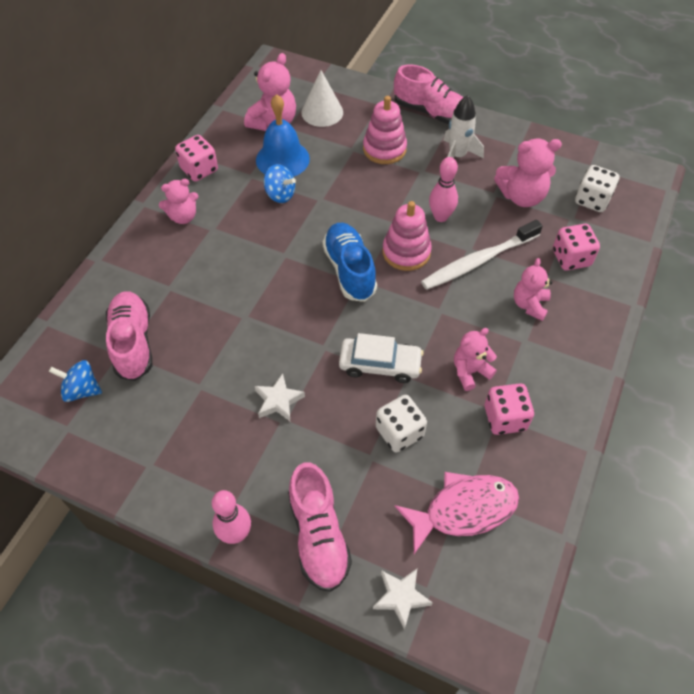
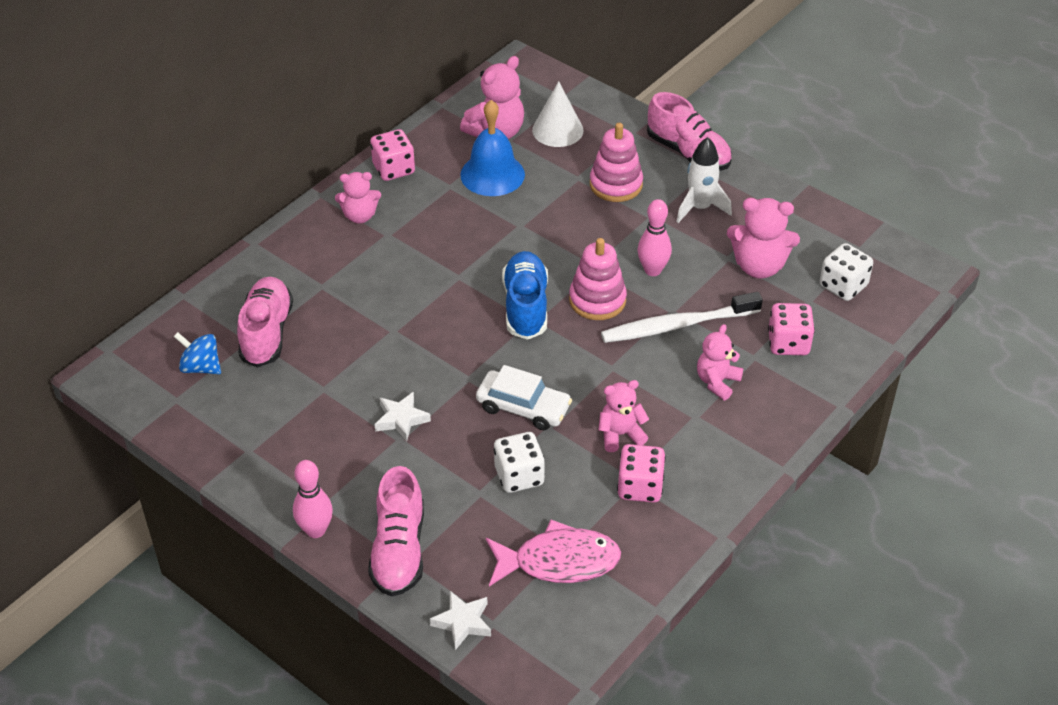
camera: 15 degrees right, 10 degrees down
blue spinning top [264,164,296,203] -> none

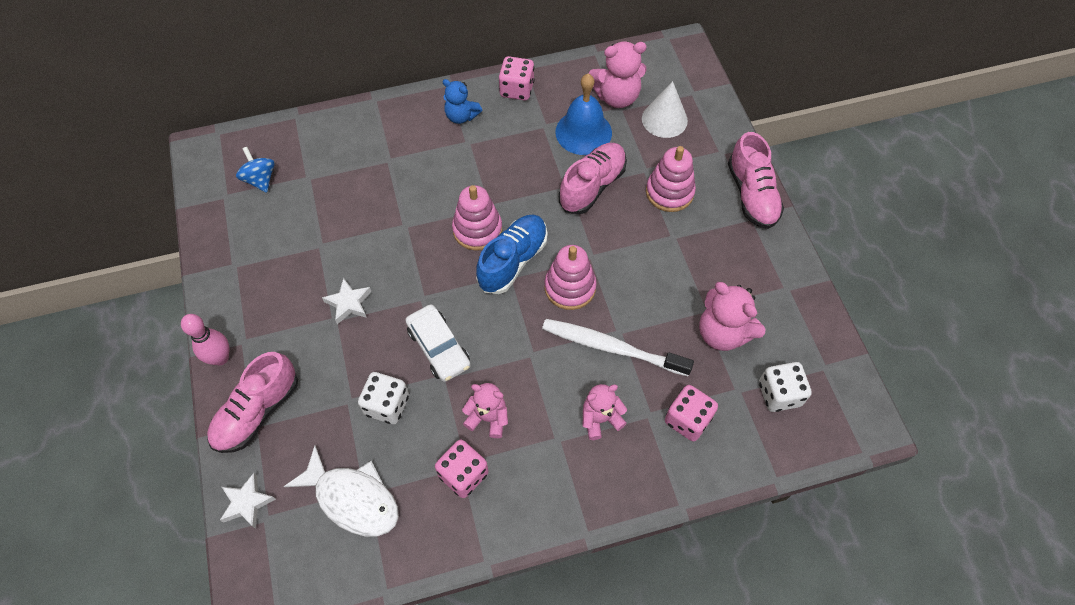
camera: 35 degrees right, 15 degrees up
pink shoe [237,277,293,367] -> pink shoe moved to [559,143,627,214]
pink teddy bear [335,172,381,224] -> blue teddy bear [443,79,482,124]
pink fish [486,520,621,586] -> white fish [284,445,399,536]
pink bowling pin [637,199,672,276] -> none
white rocket [676,137,732,223] -> none
none -> pink stacking toy [452,185,502,251]

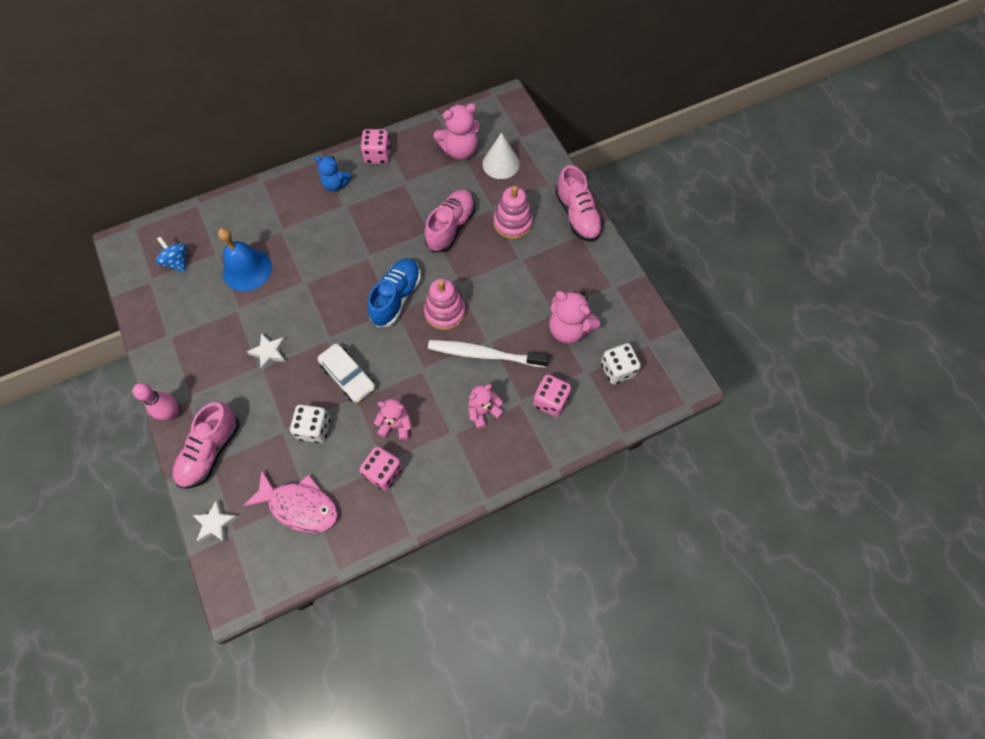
camera: 10 degrees left, 5 degrees up
white fish [284,445,399,536] -> pink fish [243,470,338,533]
pink stacking toy [452,185,502,251] -> none
blue bell [555,74,612,155] -> blue bell moved to [218,228,272,291]

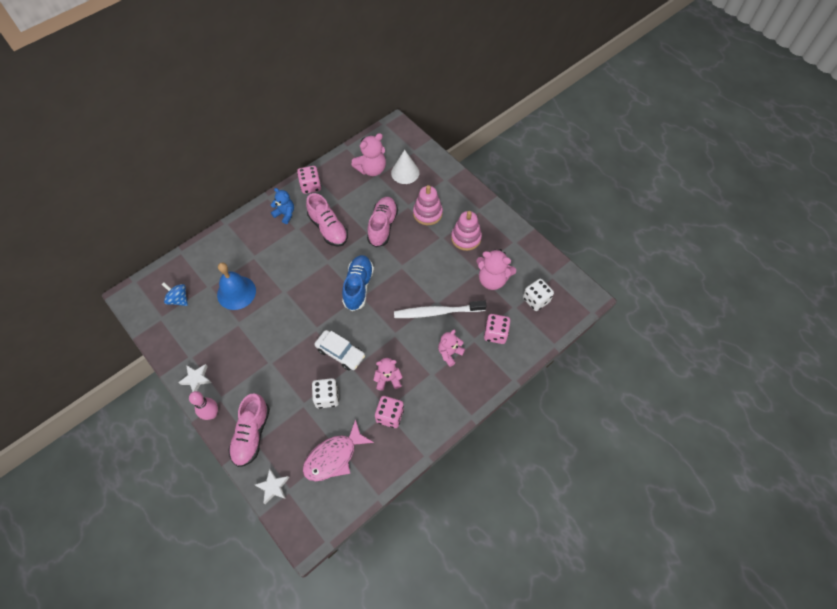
camera: 15 degrees left, 5 degrees down
pink fish [243,470,338,533] -> pink fish turned 135 degrees clockwise [303,419,374,481]
white star [247,333,286,371] -> white star moved to [178,364,211,392]
blue teddy bear [314,156,352,191] -> blue teddy bear turned 150 degrees counterclockwise [271,188,294,224]
pink stacking toy [424,278,466,330] -> pink stacking toy moved to [451,211,482,251]
pink shoe [555,165,603,242] -> pink shoe moved to [306,193,348,247]

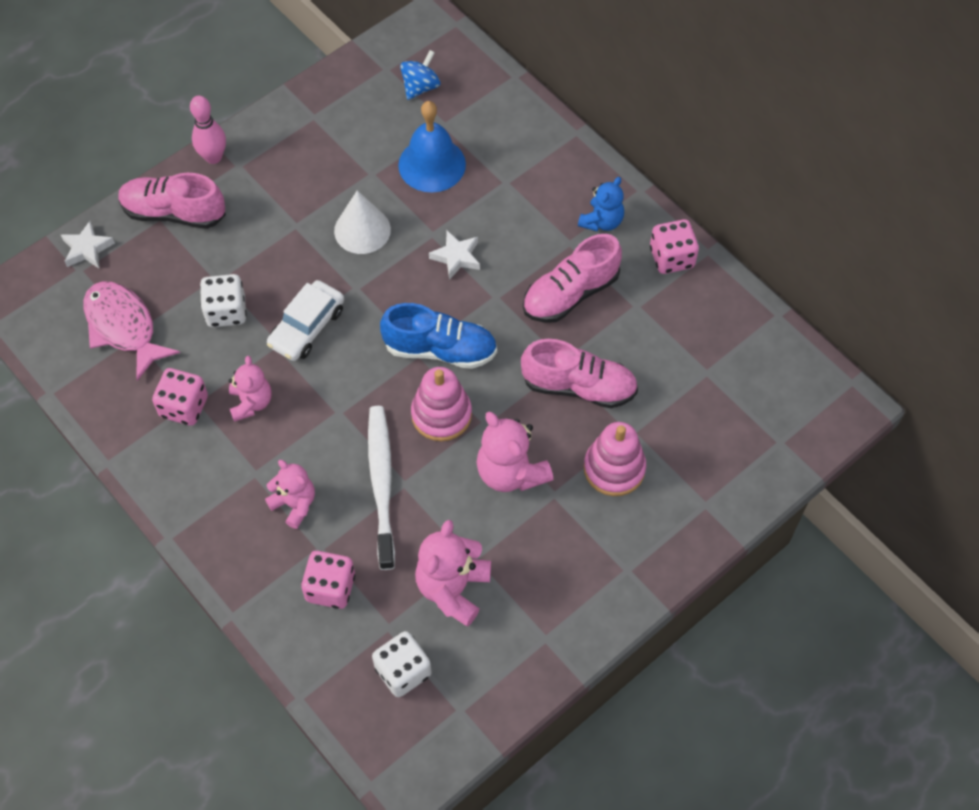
camera: 90 degrees right, 0 degrees up
white star [178,364,211,392] -> white star moved to [429,231,480,280]
pink teddy bear [351,133,386,176] -> pink teddy bear moved to [476,411,554,492]
white cone [391,150,419,184] -> white cone moved to [334,190,391,254]
pink stacking toy [451,211,482,251] -> pink stacking toy moved to [411,367,472,441]

